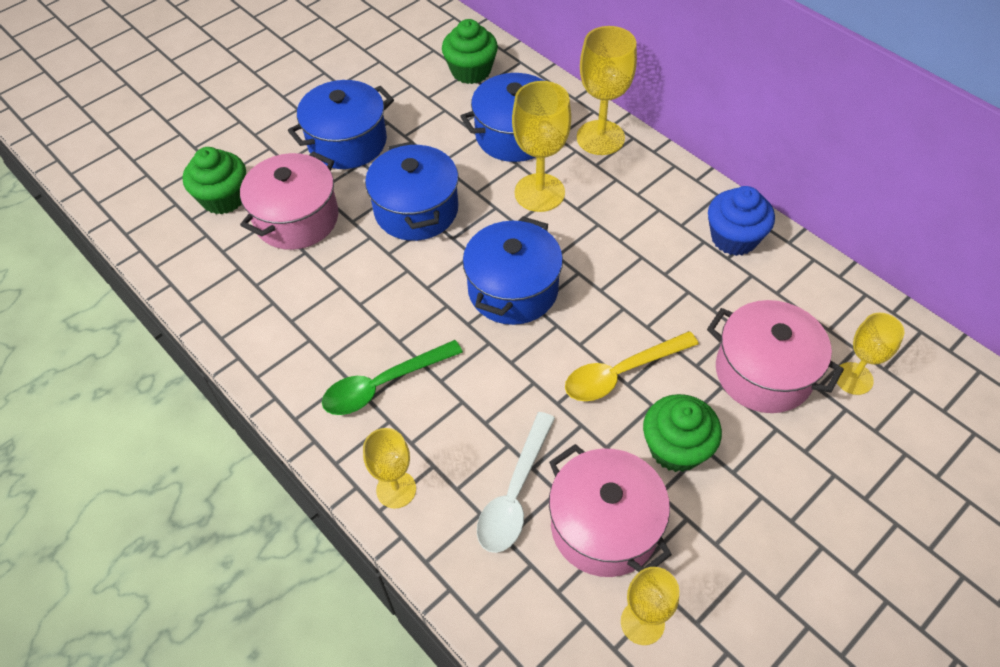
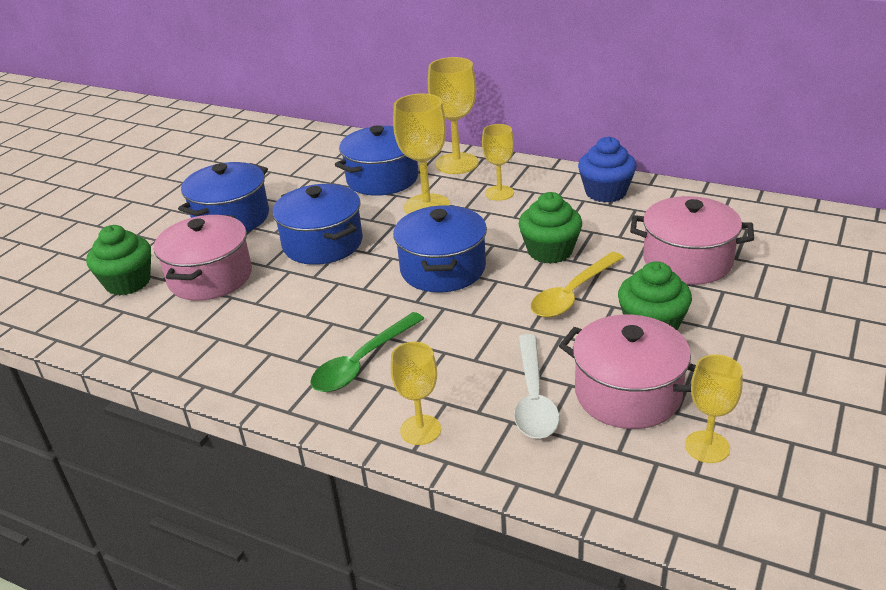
camera: 20 degrees left, 20 degrees down
green cupcake [442,19,498,84] -> green cupcake moved to [519,192,582,264]
yellow goblet [837,313,905,395] -> yellow goblet moved to [482,124,514,201]

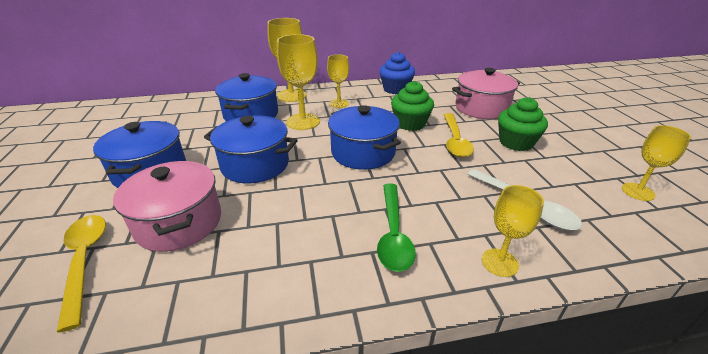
camera: 40 degrees left, 0 degrees up
green cupcake [86,225,151,295] -> yellow spoon [57,215,106,332]
pink pot [559,315,696,429] -> none

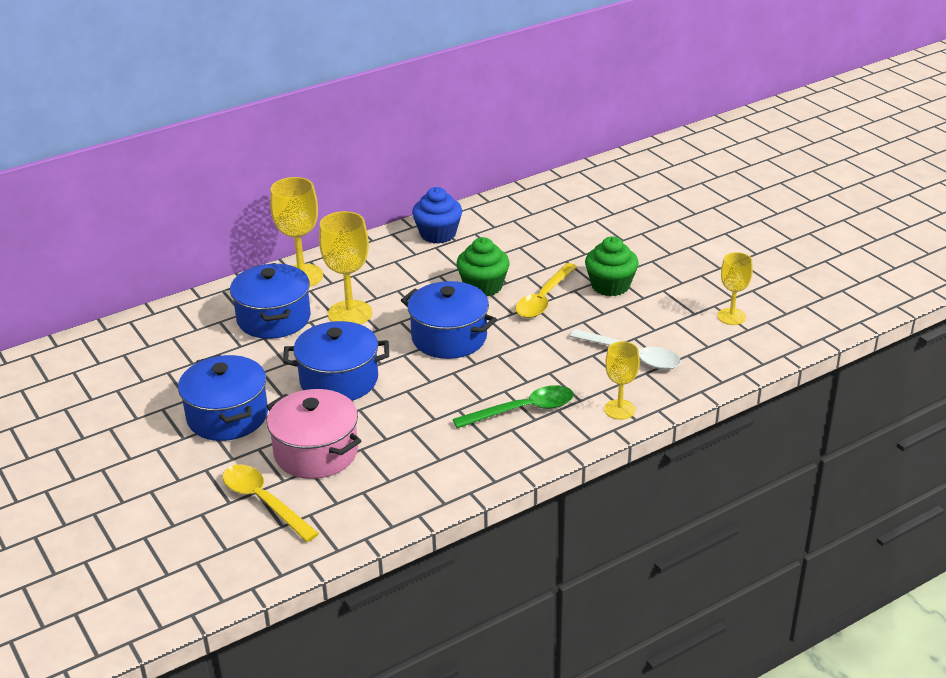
camera: 20 degrees left, 0 degrees up
yellow goblet [327,54,349,108] -> none
green spoon [377,184,416,272] -> green spoon turned 90 degrees counterclockwise [453,385,574,428]
yellow spoon [444,113,474,158] -> yellow spoon turned 45 degrees clockwise [515,263,577,318]
pink pot [452,68,520,119] -> none

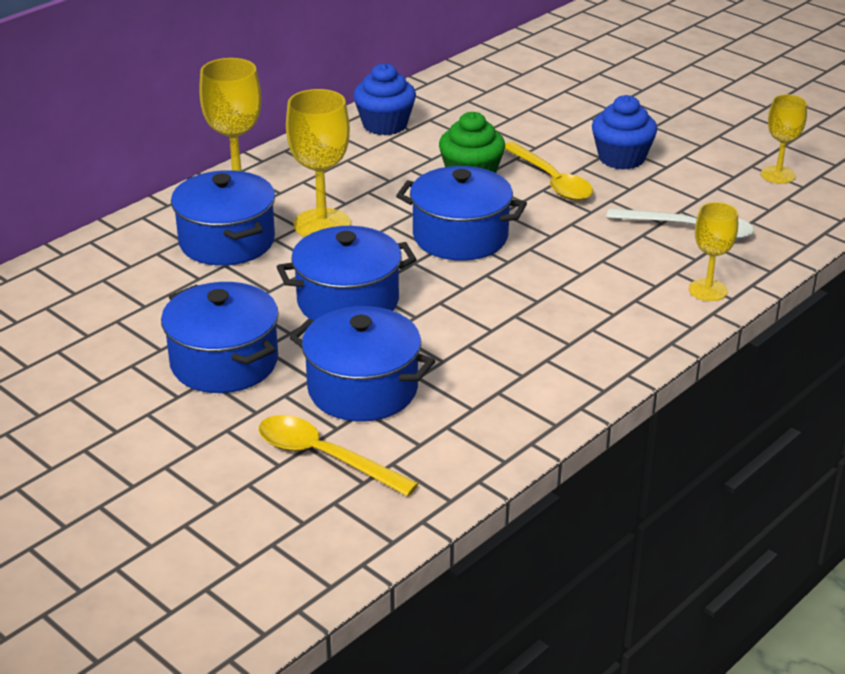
camera: 15 degrees left, 0 degrees up
pink pot [266,389,361,479] -> blue pot [290,306,435,421]
green spoon [453,385,574,428] -> none
yellow spoon [515,263,577,318] -> yellow spoon turned 45 degrees counterclockwise [505,142,593,201]
green cupcake [585,237,638,296] -> blue cupcake [592,95,657,170]

